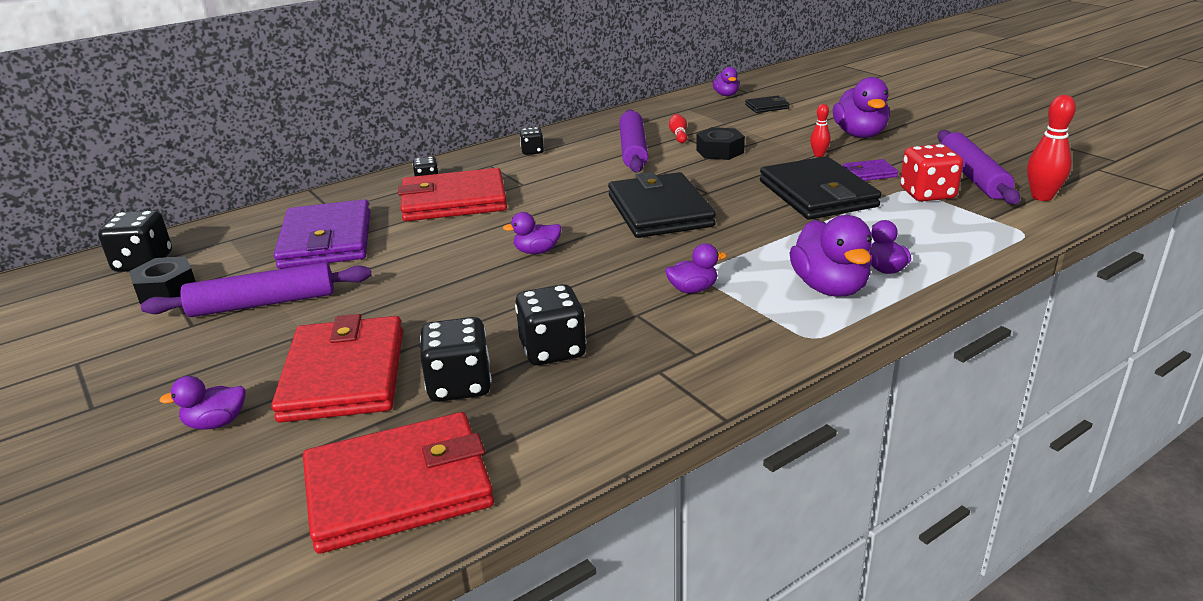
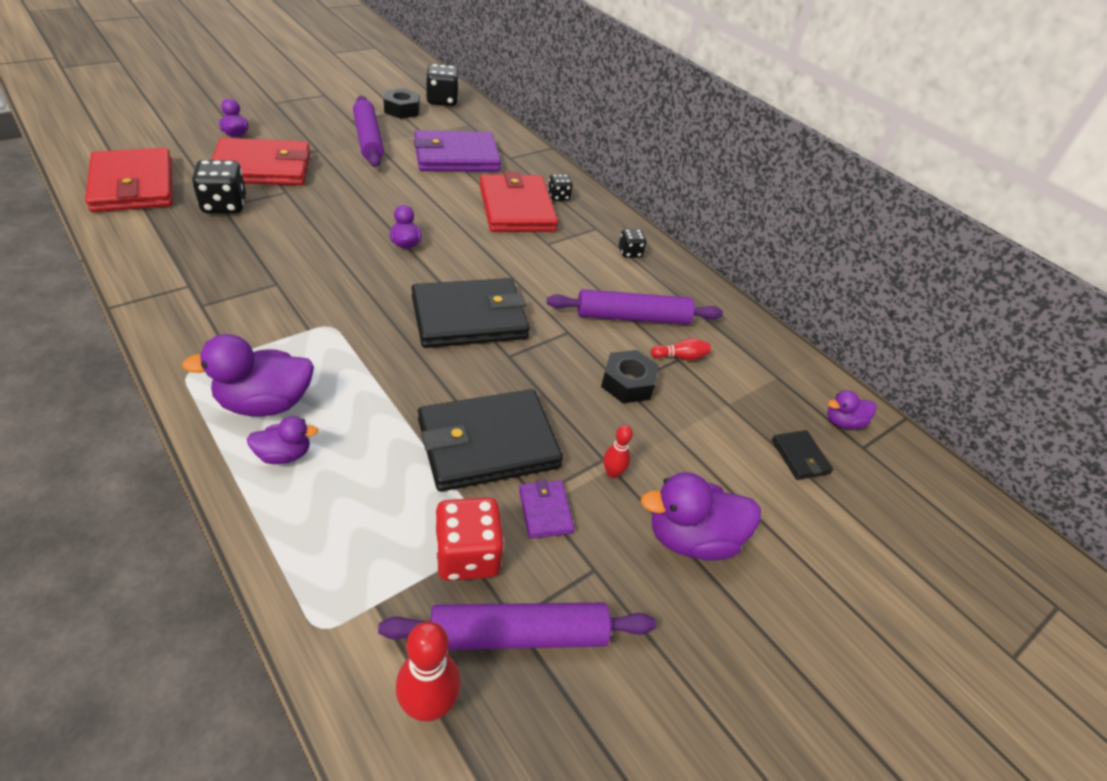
camera: 80 degrees right, 15 degrees up
black dice [515,284,586,365] -> none
purple duck [665,243,727,293] -> none

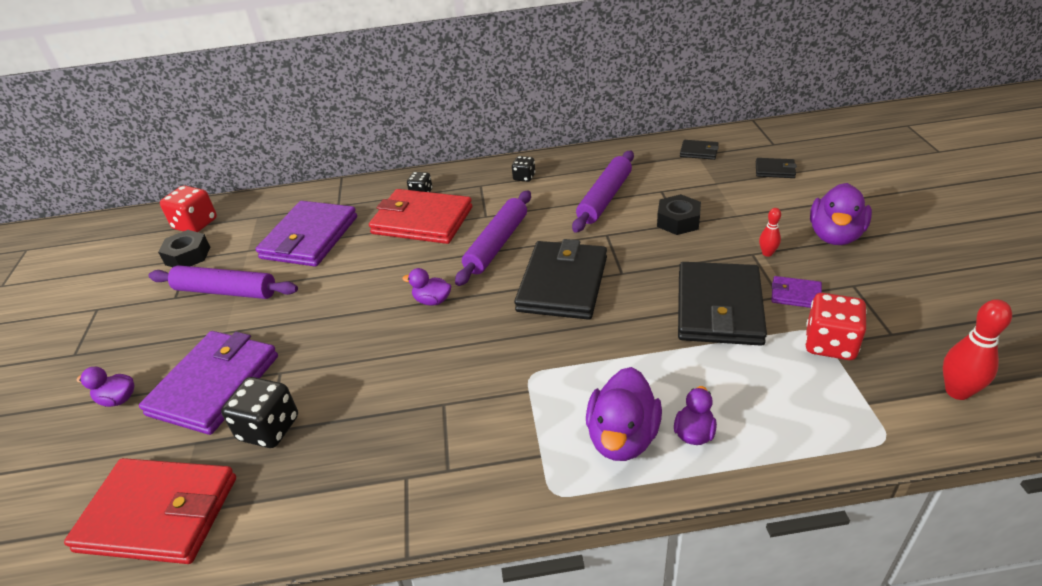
camera: 50 degrees left, 5 degrees down
red wallet [211,138,310,185] -> purple wallet [139,331,278,435]
purple rolling pin [378,603,656,650] -> purple rolling pin moved to [455,190,531,286]
black dice [426,64,459,106] -> red dice [160,185,217,232]
red bowling pin [651,338,711,360] -> none
purple duck [827,390,876,429] -> none
none -> black wallet [680,140,719,160]

